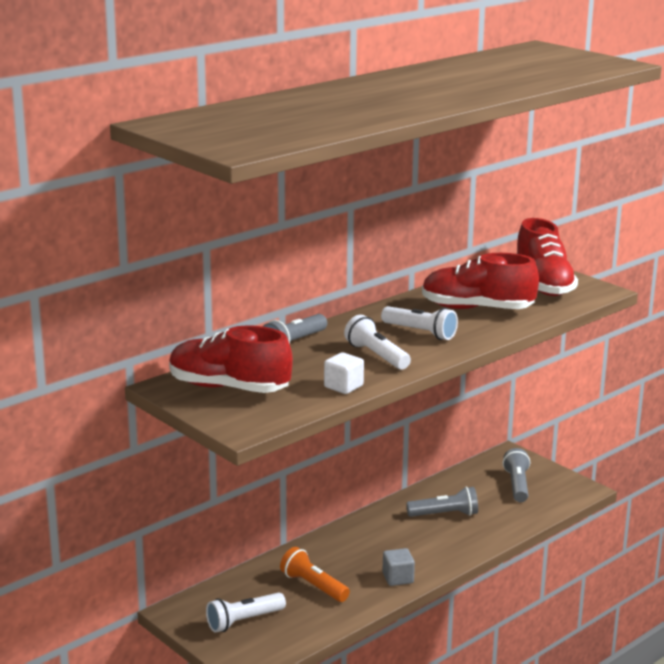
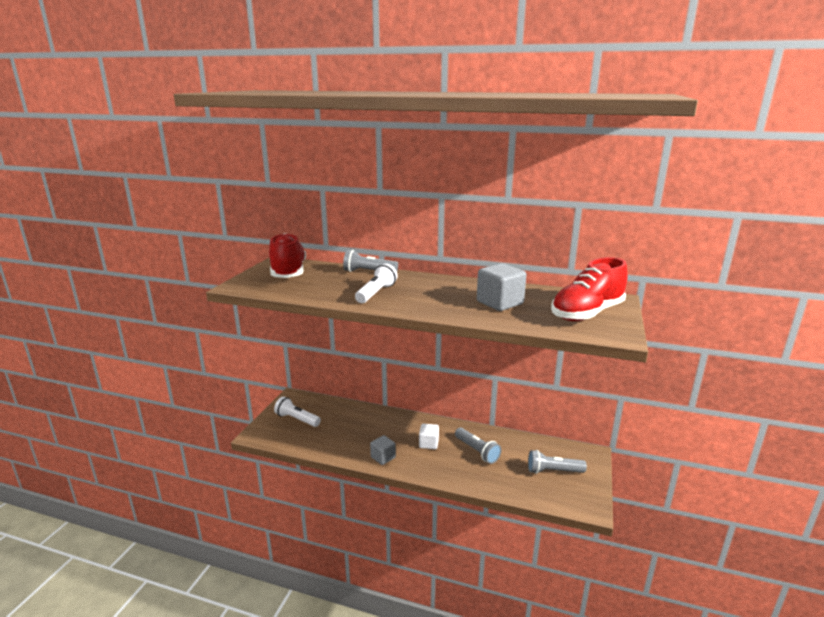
camera: 60 degrees right, 0 degrees up
orange flashlight [280,547,350,602] -> none
white cube [324,352,364,394] -> white cube moved to [419,424,439,449]
white flashlight [381,306,458,340] -> none
red shoe [422,253,539,309] -> grey cube [477,263,526,311]
grey flashlight [503,448,530,502] -> grey flashlight turned 150 degrees counterclockwise [528,450,587,474]

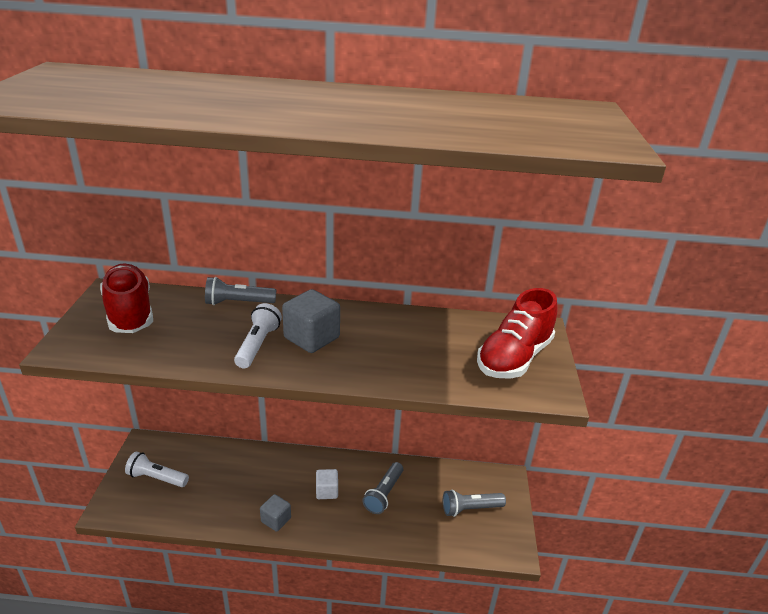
camera: 15 degrees left, 10 degrees up
grey flashlight [455,428,501,464] -> grey flashlight turned 75 degrees clockwise [362,462,403,514]
grey cube [477,263,526,311] -> grey cube moved to [282,289,340,353]

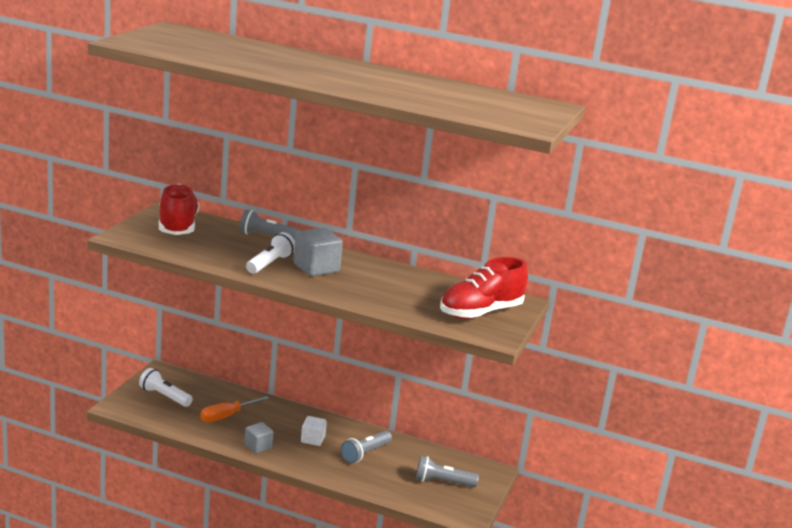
camera: 15 degrees right, 10 degrees down
none -> orange screwdriver [200,396,269,422]

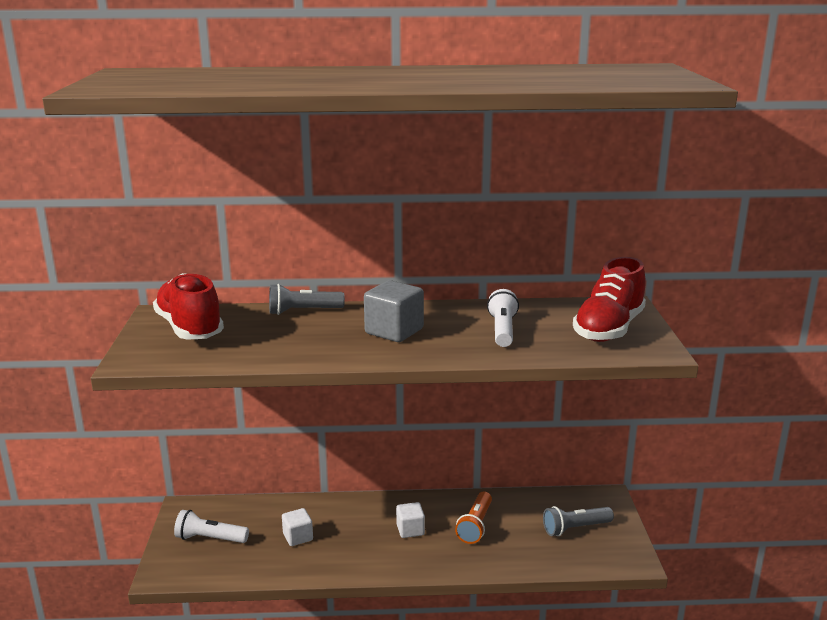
camera: 20 degrees left, 0 degrees up
orange screwdriver [200,396,269,422] -> white cube [282,508,313,546]
grey cube [244,422,273,453] -> none
white flashlight [246,232,295,274] -> white flashlight moved to [487,289,519,347]
grey flashlight [341,431,392,464] -> orange flashlight [455,491,492,544]

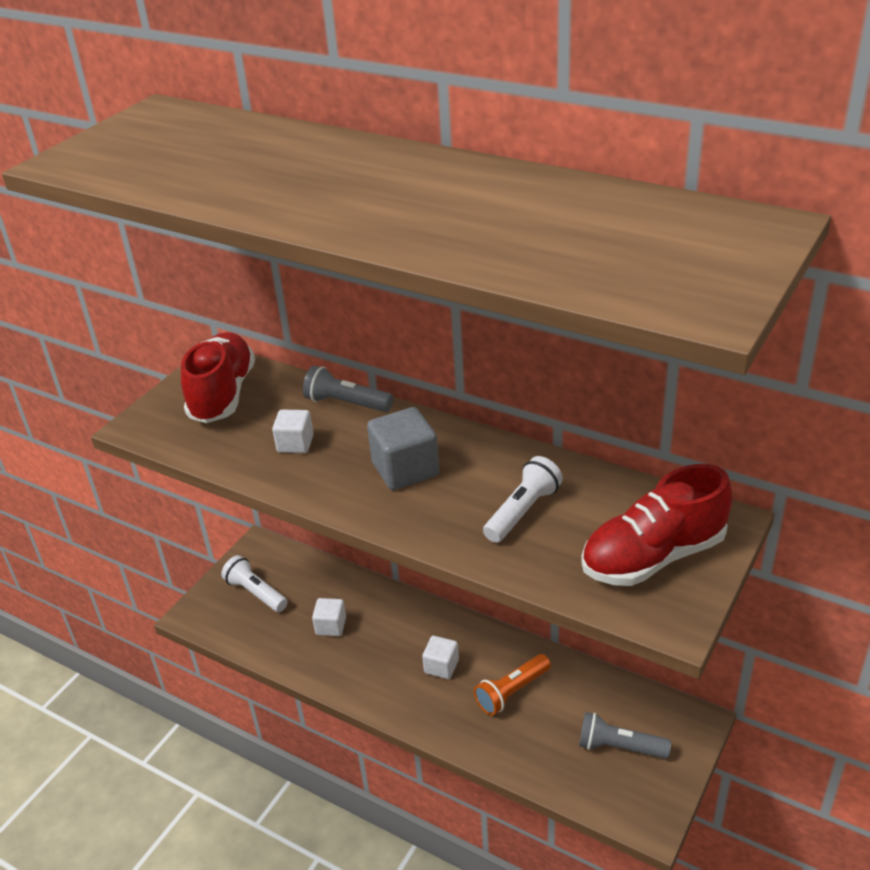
camera: 35 degrees right, 15 degrees up
none -> white cube [272,409,314,453]

